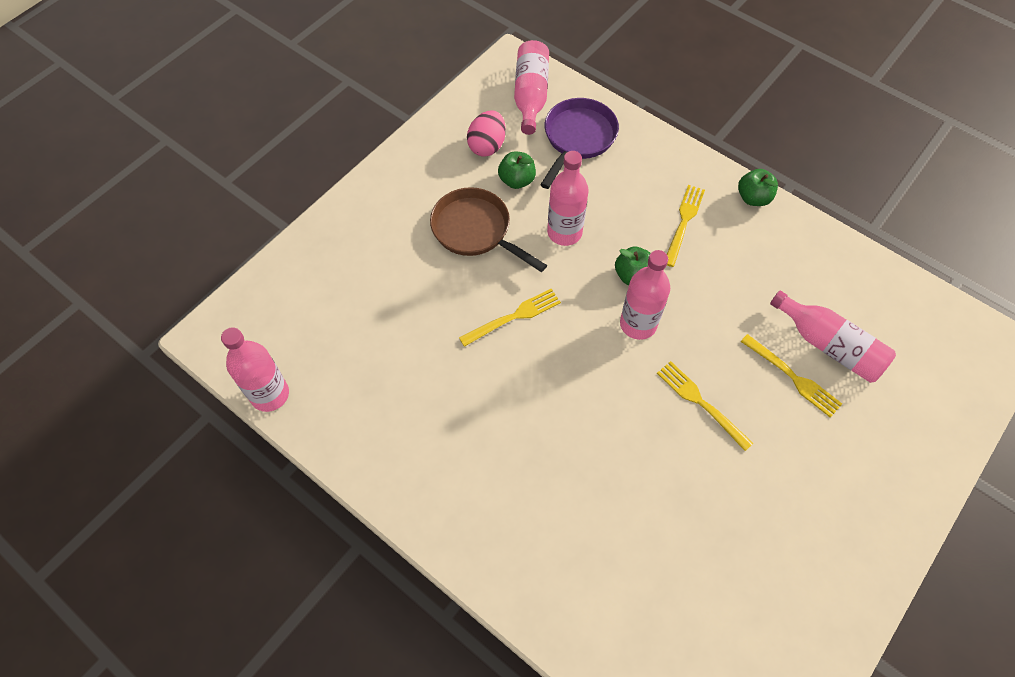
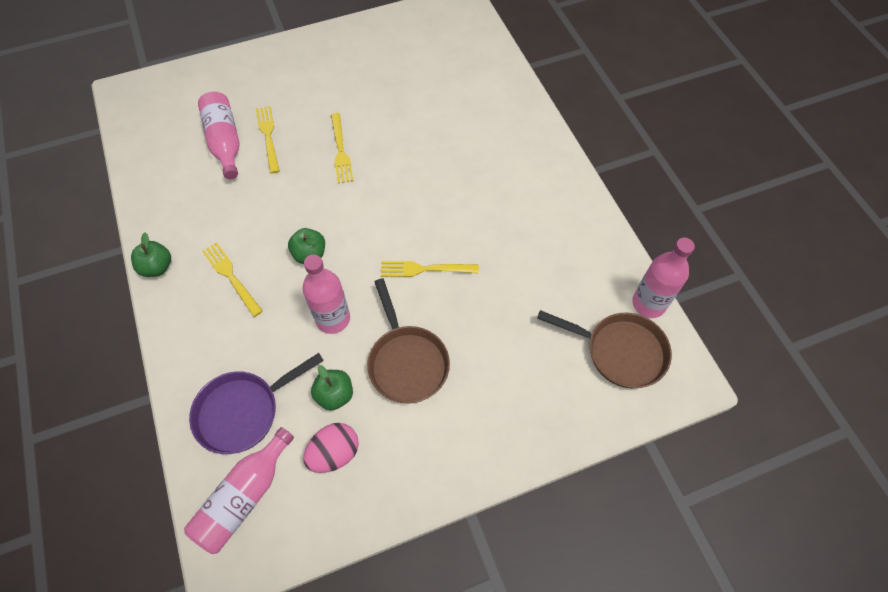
camera: 150 degrees left, 0 degrees up
pink bottle [620,250,670,340] -> none
yellow fork [667,185,705,267] -> yellow fork turned 90 degrees clockwise [202,242,263,317]
none -> brown pan [537,310,672,388]

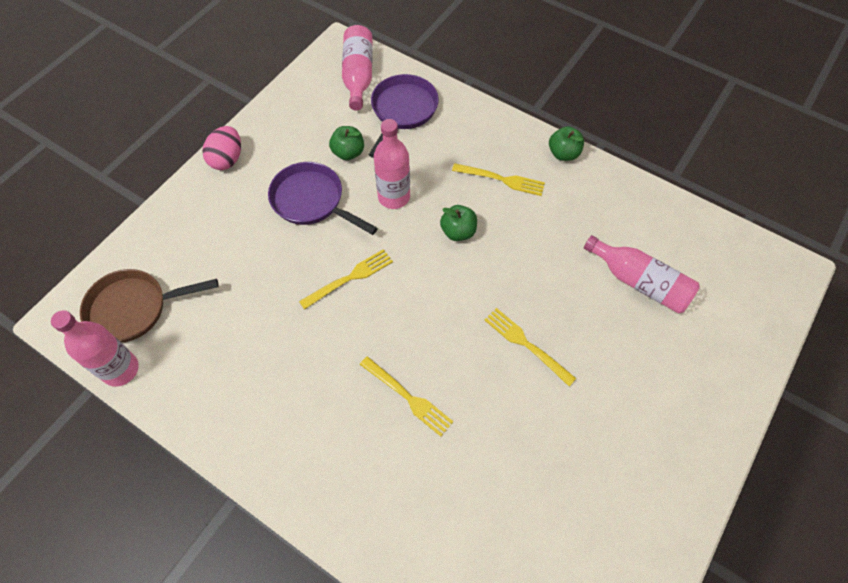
camera: 145 degrees right, 0 degrees up
yellow fork [256,106,279,174] -> yellow fork moved to [360,356,453,436]
pink egg [303,423,359,473] -> pink egg moved to [202,126,241,170]
brown pan [367,278,450,404] -> purple pan [268,162,378,235]

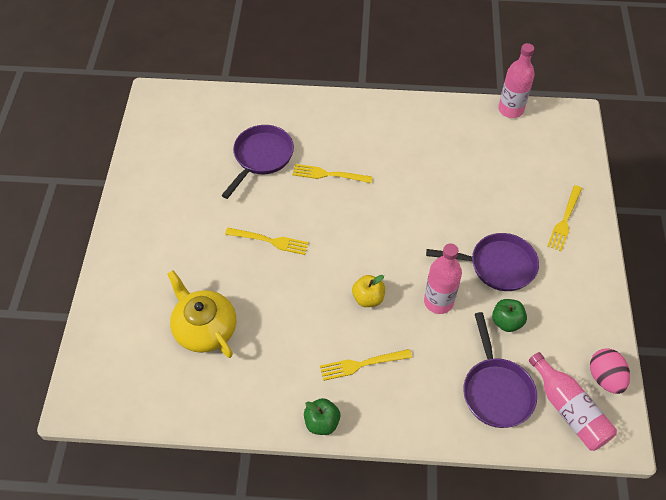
camera: 150 degrees right, 5 degrees down
brown pan [80,269,219,343] -> none
pink egg [202,126,241,170] -> pink egg moved to [590,348,630,394]
yellow fork [299,249,393,310] -> yellow fork moved to [547,185,582,251]
green apple [440,205,477,241] -> yellow apple [352,275,385,307]
pink bottle [584,235,700,314] -> yellow teapot [167,270,236,358]
none -> purple pan [221,125,294,199]

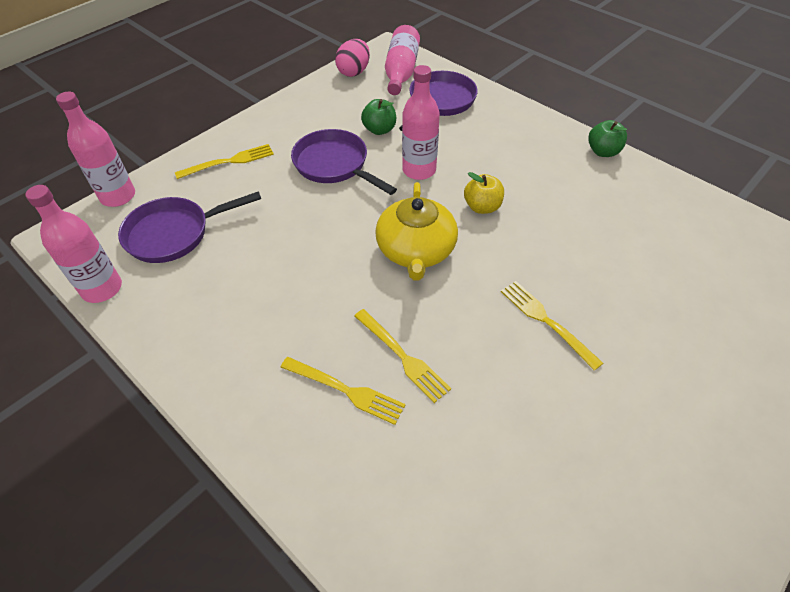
camera: 140 degrees left, 5 degrees down
yellow teapot [167,270,236,358] -> yellow teapot moved to [375,182,458,281]
purple pan [221,125,294,199] -> purple pan moved to [118,191,261,263]
yellow fork [320,349,412,381] -> yellow fork moved to [281,357,406,425]
none -> pink bottle [56,92,135,207]

